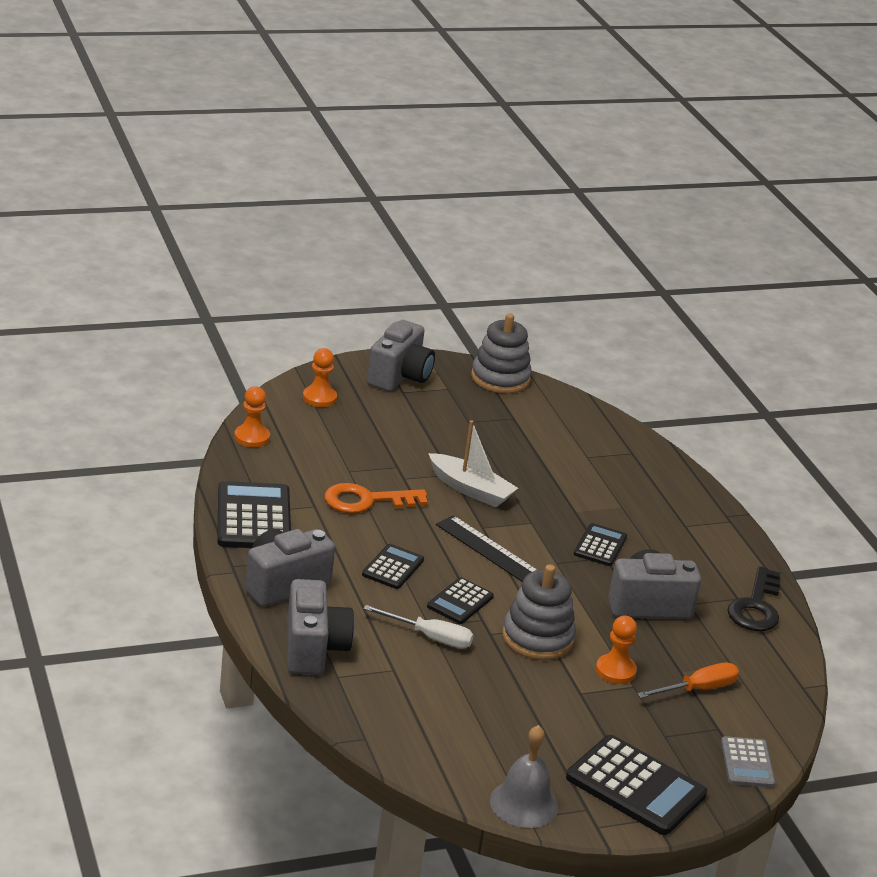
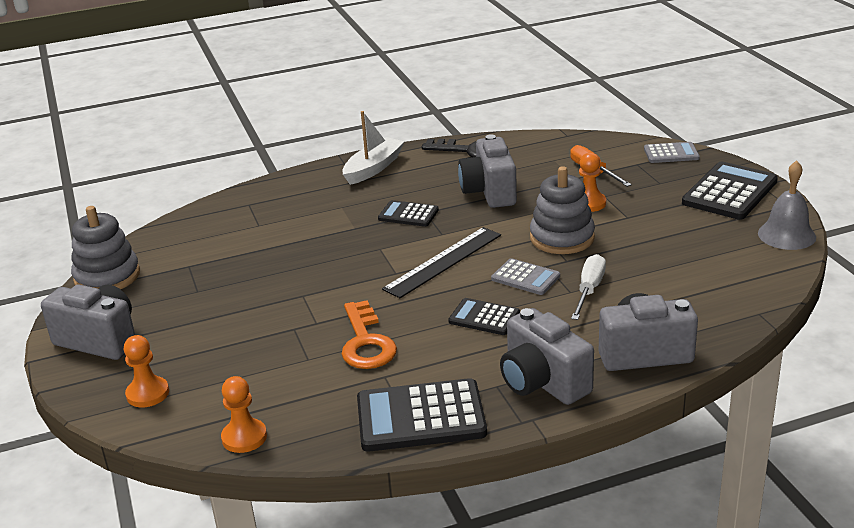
camera: 85 degrees left, 0 degrees up
black calculator [427,578,494,624] -> grey calculator [491,258,560,295]
white boat [428,420,518,507] -> white boat moved to [342,111,405,185]

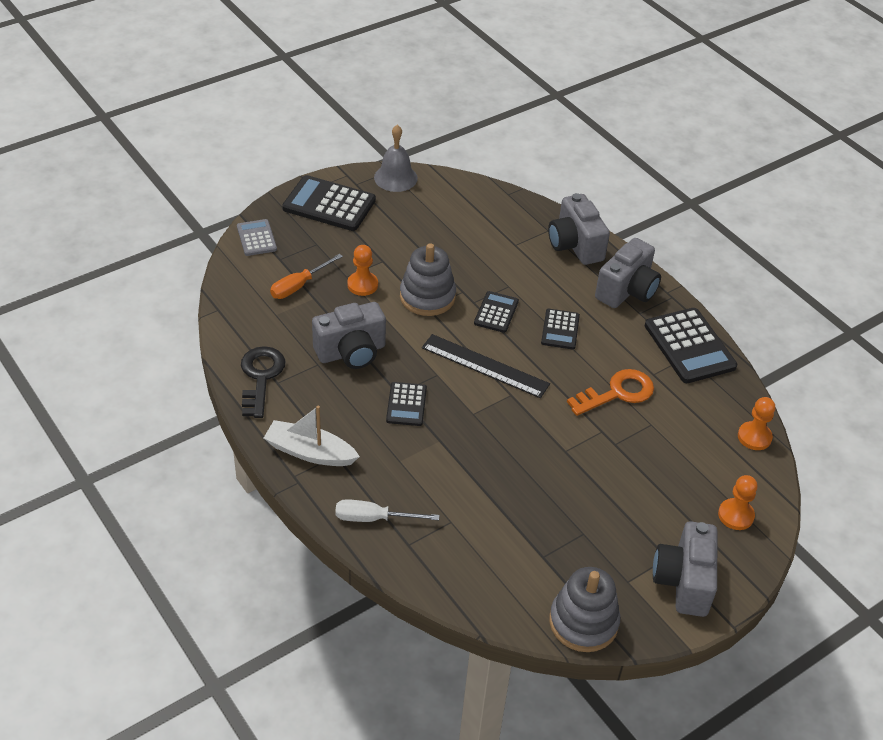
camera: 110 degrees left, 15 degrees up
grey calculator [491,258,560,295] -> black calculator [474,291,519,333]
white screwdriver [571,254,606,320] -> white screwdriver moved to [335,499,440,522]

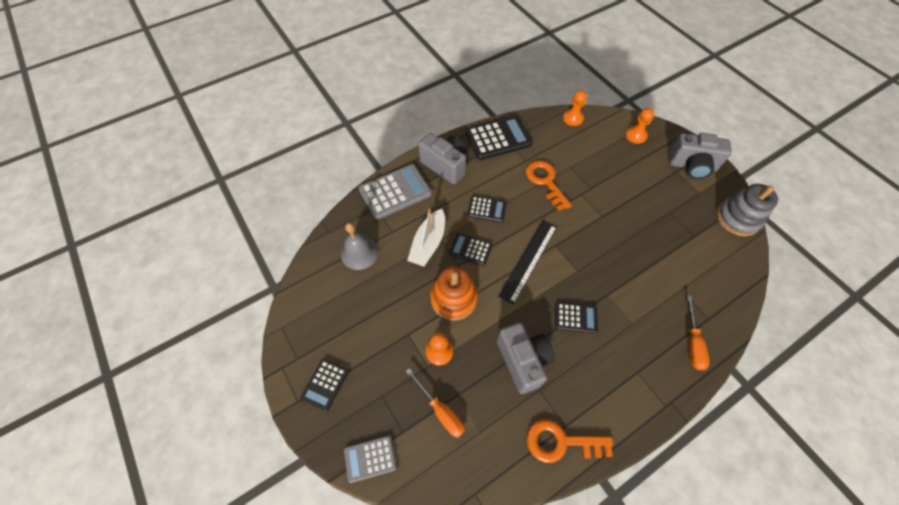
camera: 85 degrees left, 15 degrees up
black key [241,346,286,418] -> orange key [526,419,613,463]
white boat [264,406,360,466] -> white boat moved to [407,209,445,267]
black calculator [282,175,376,231] -> black calculator [300,359,349,411], size x0.57
white screwdriver [335,499,440,522] -> orange screwdriver [687,295,710,370]
grey bell [374,125,418,192] -> grey bell moved to [341,223,379,270]
grey stacking toy [400,243,456,316] -> orange stacking toy [430,266,478,321]
grey camera [548,193,610,265] -> grey calculator [359,164,432,220]

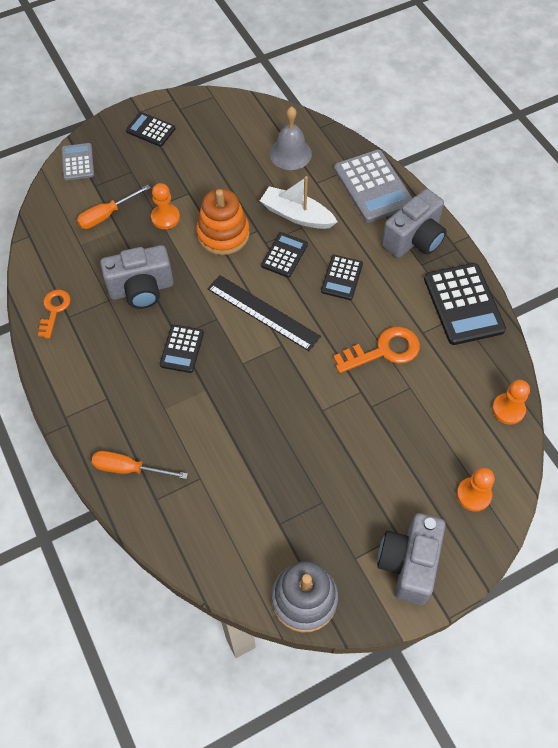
camera: 95 degrees right, 0 degrees up
orange key [526,419,613,463] -> orange key [38,289,71,339], size x0.66

